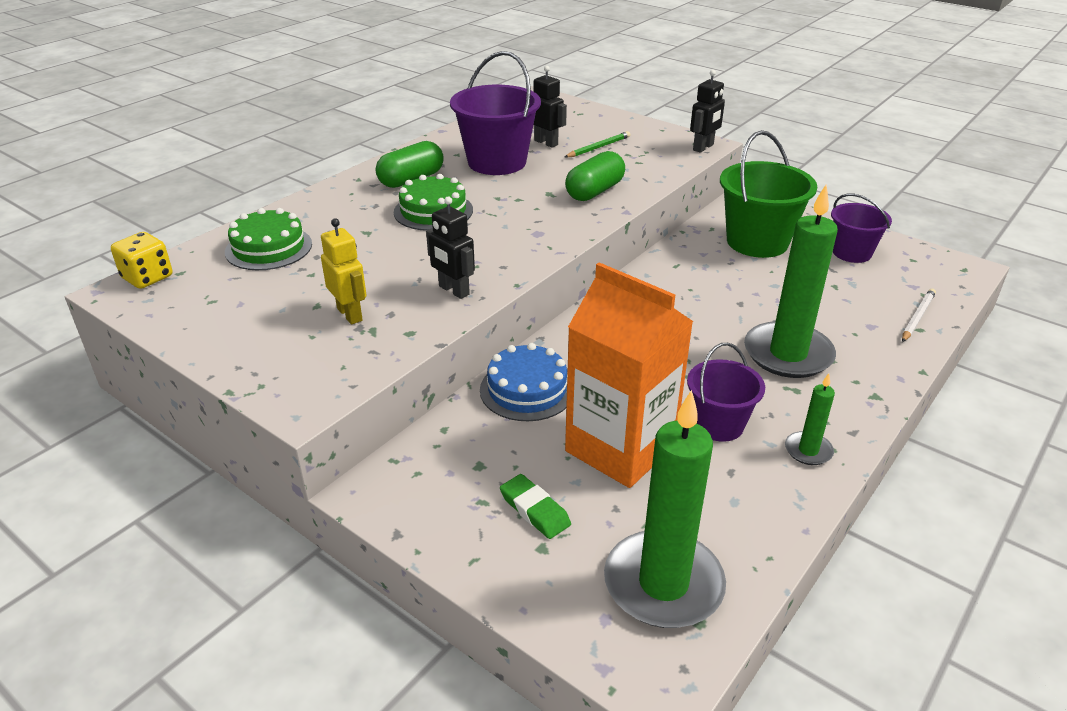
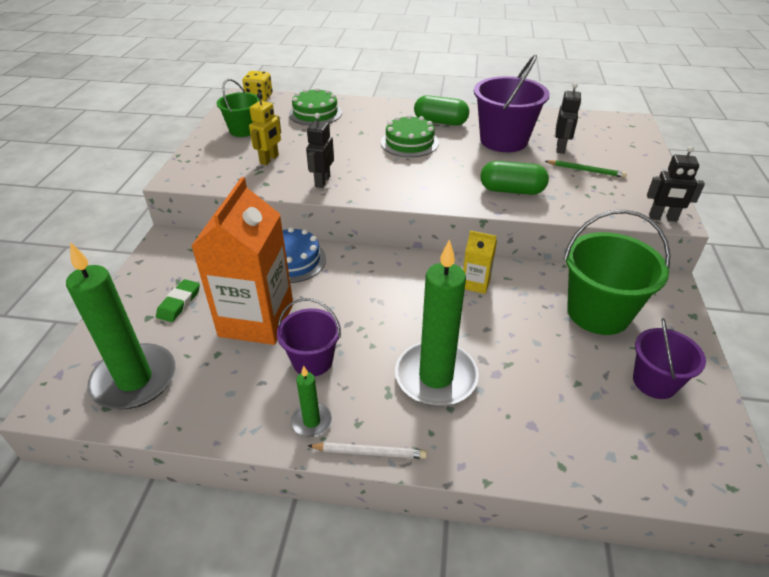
camera: 60 degrees right, 5 degrees up
white pencil [902,289,936,342] -> white pencil moved to [308,442,427,459]
none -> green bucket [216,79,260,137]
none -> yellow carton [463,231,497,294]

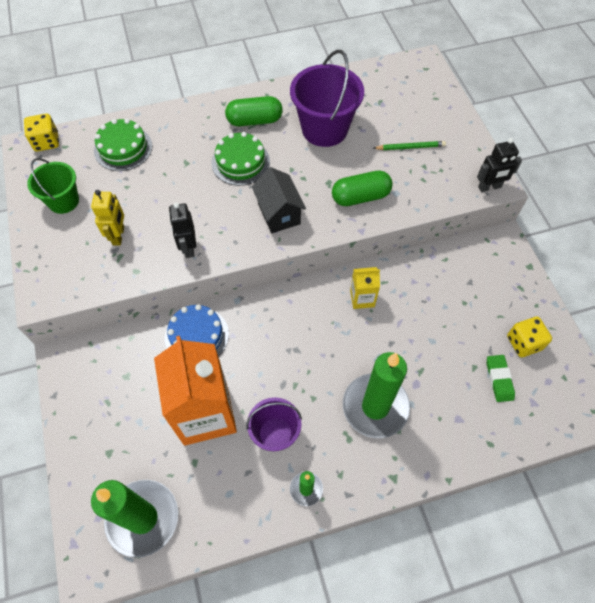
camera: 25 degrees left, 20 degrees up
green eraser [156,279,200,322] -> green eraser moved to [487,355,515,402]
white pencil [308,442,427,459] -> none
black robot [555,83,581,154] -> none
green bucket [564,209,670,335] -> none
purple bucket [633,318,706,399] -> yellow dice [507,316,552,357]
none -> black house [251,167,306,233]

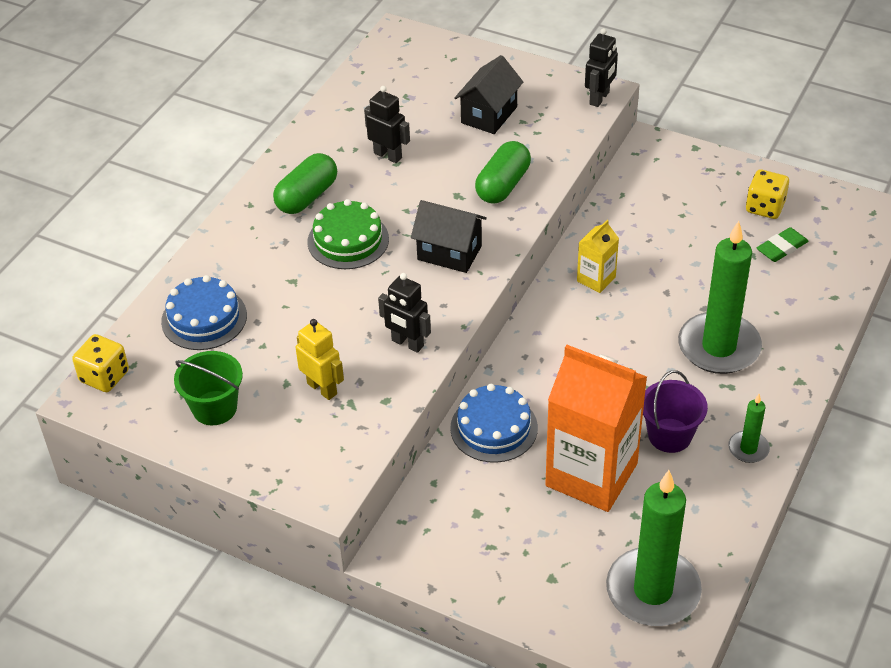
camera: 45 degrees left, 15 degrees down
green cake [94,119,152,171] -> blue cake [161,275,247,350]
purple bucket [290,50,364,147] -> black robot [364,86,410,163]
green pencil [373,141,446,150] -> black house [454,55,523,134]
green eraser [487,355,515,402] -> green eraser turned 75 degrees counterclockwise [757,227,808,262]

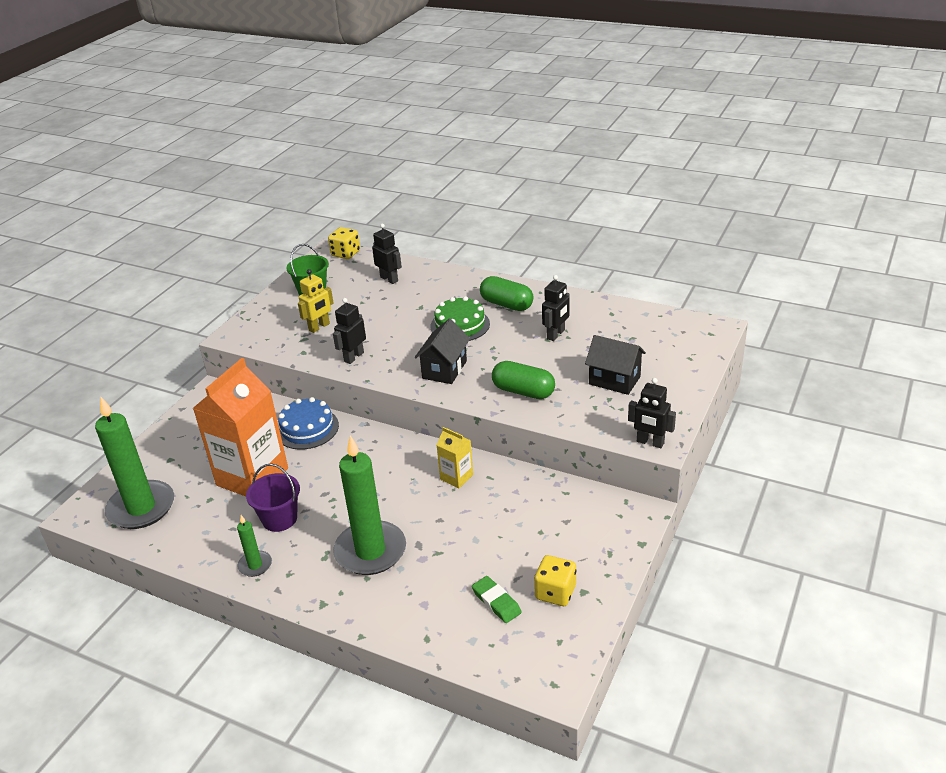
camera: 90 degrees right, 10 degrees down
blue cake [161,275,247,350] -> black robot [372,224,402,284]

